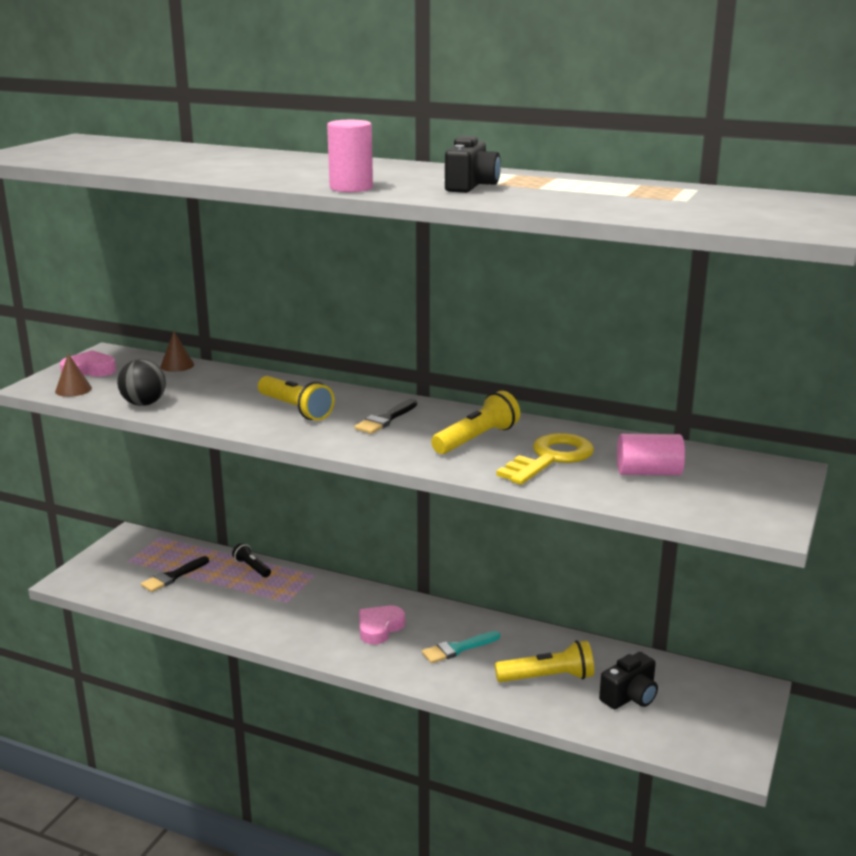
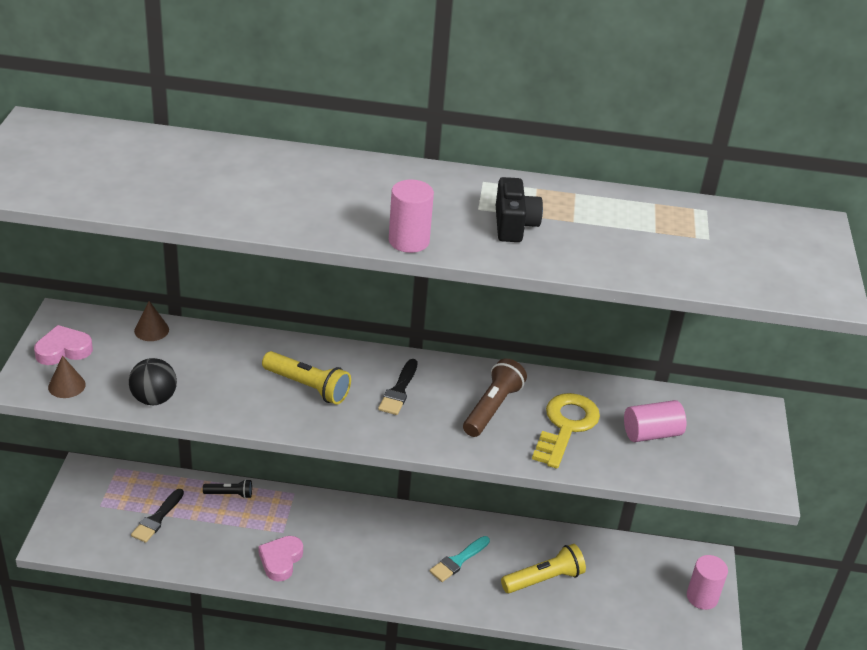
camera: 20 degrees left, 15 degrees up
black flashlight [232,543,271,577] -> black flashlight turned 150 degrees clockwise [203,479,252,499]
pink heart [359,606,405,644] -> pink heart moved to [258,536,303,582]
yellow flashlight [431,391,520,454] -> brown flashlight [463,358,527,437]
black camera [599,652,658,709] -> none
none -> pink cylinder [687,555,728,610]

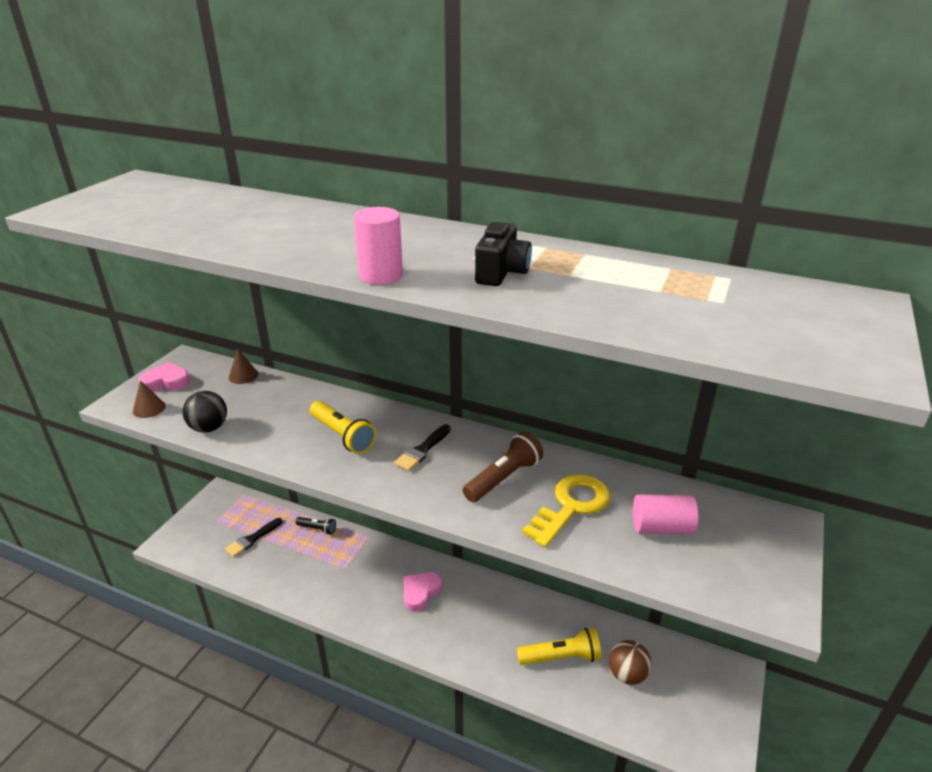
camera: 20 degrees right, 5 degrees down
pink heart [258,536,303,582] -> pink heart moved to [404,572,442,612]
turquoise brush [429,536,490,582] -> none
pink cylinder [687,555,728,610] -> none
none -> brown ball [609,640,652,685]

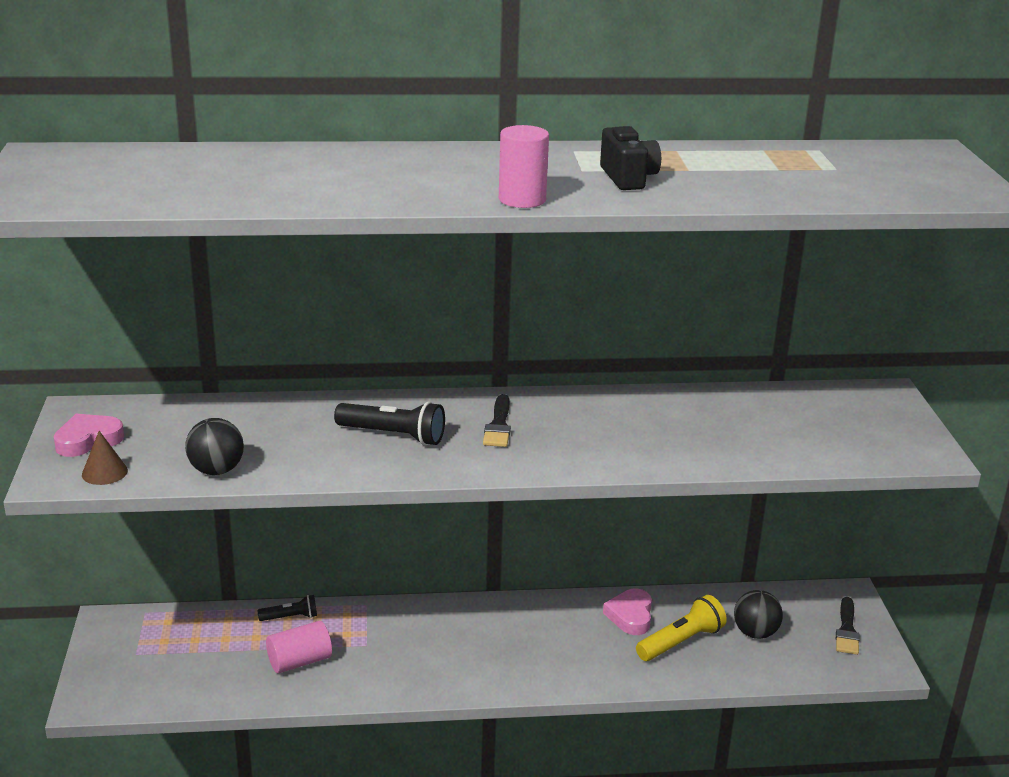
camera: 30 degrees left, 5 degrees down
black brush [225,518,283,557] -> black brush moved to [836,597,860,655]
brown cone [229,349,258,384] -> none
yellow flashlight [310,401,376,454] -> black flashlight [334,402,445,446]
pink heart [404,572,442,612] -> pink heart moved to [603,589,652,635]
brown flashlight [463,432,543,502] -> none
yellow key [522,474,611,547] -> none
brown ball [609,640,652,685] -> black ball [734,590,783,639]
pink cylinder [633,495,699,534] -> pink cylinder moved to [266,621,332,673]

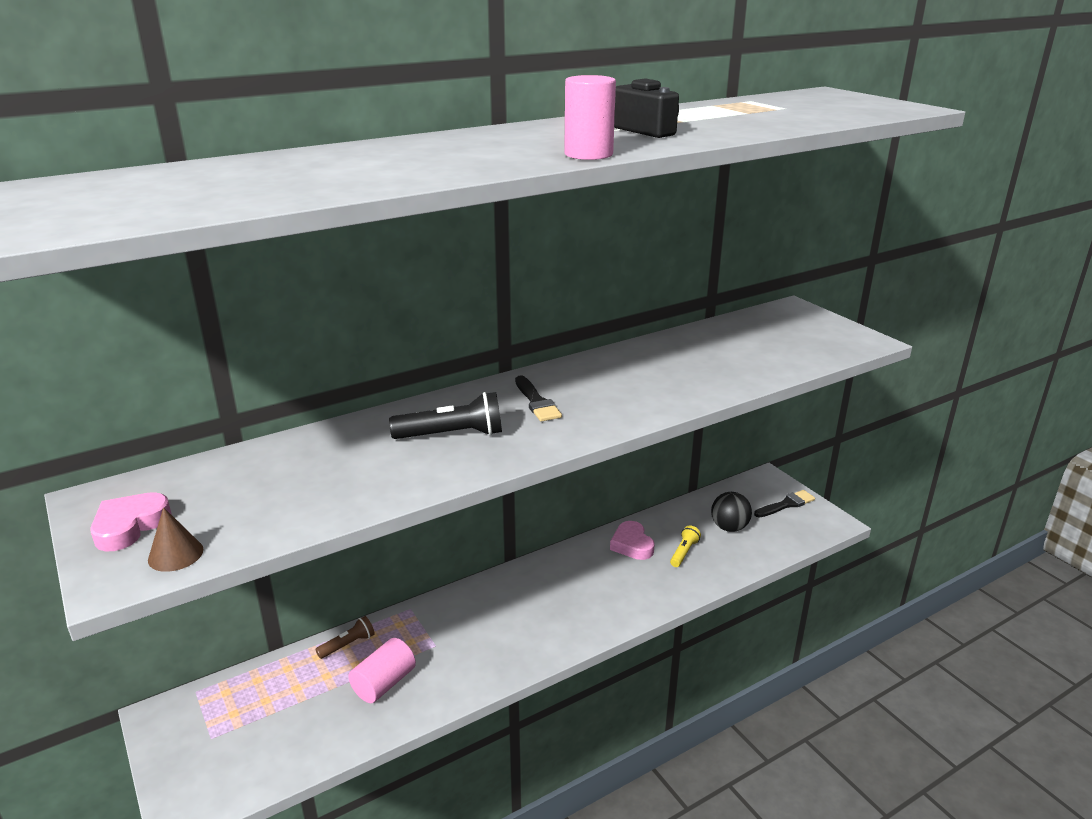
camera: 25 degrees left, 0 degrees up
black ball [185,418,244,475] -> none
black flashlight [257,595,317,621] -> brown flashlight [315,616,375,659]
yellow flashlight [636,595,727,661] -> yellow flashlight [670,526,701,567], size x0.60
black brush [836,597,860,655] -> black brush turned 105 degrees counterclockwise [754,490,815,517]

